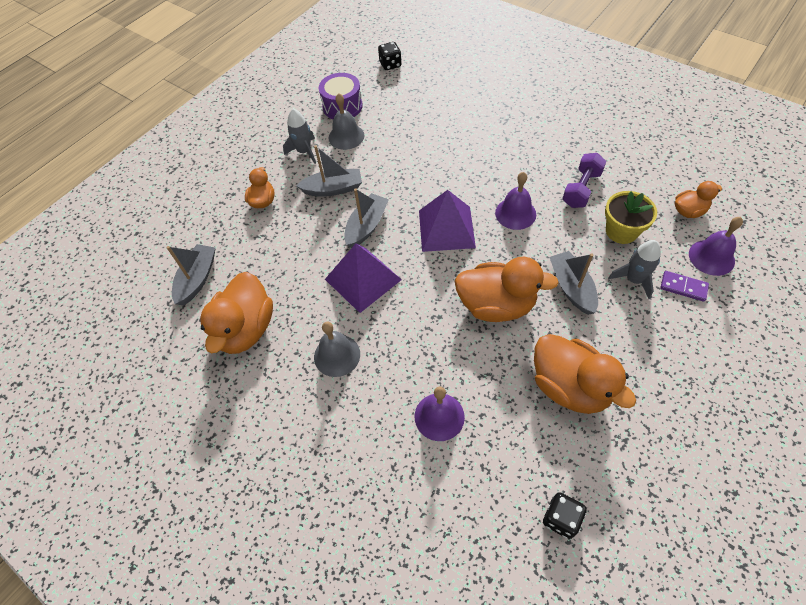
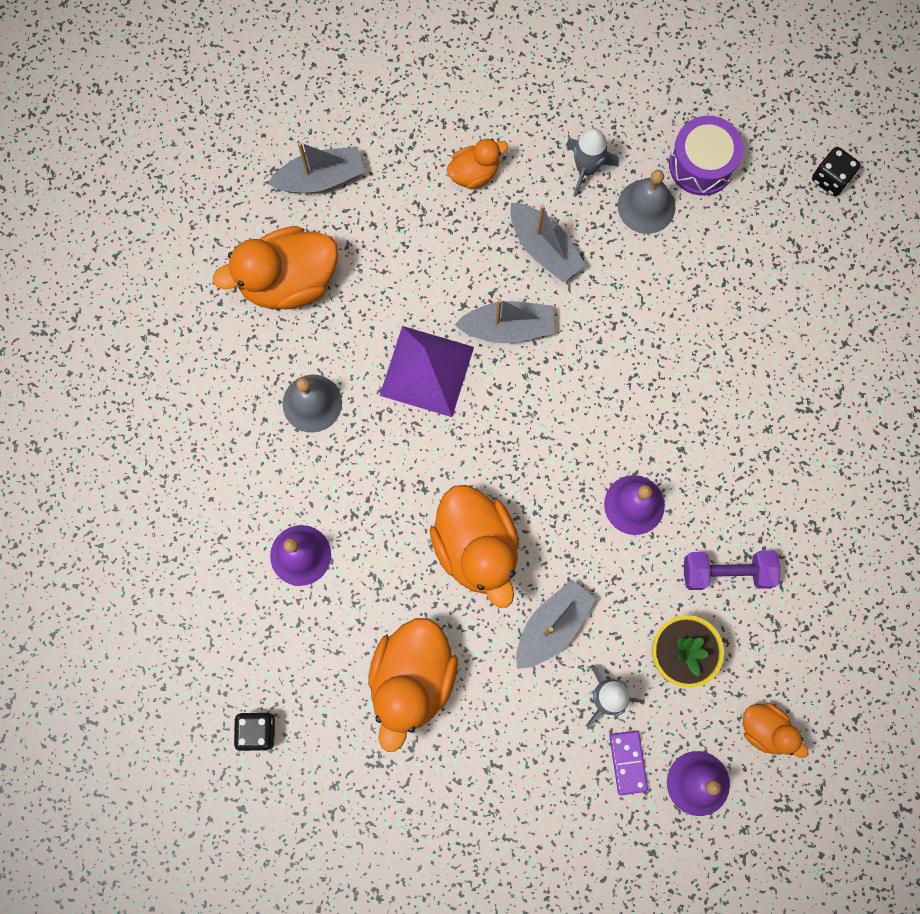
camera: 55 degrees right, 20 degrees up
purple pyramid [419,190,476,252] -> none

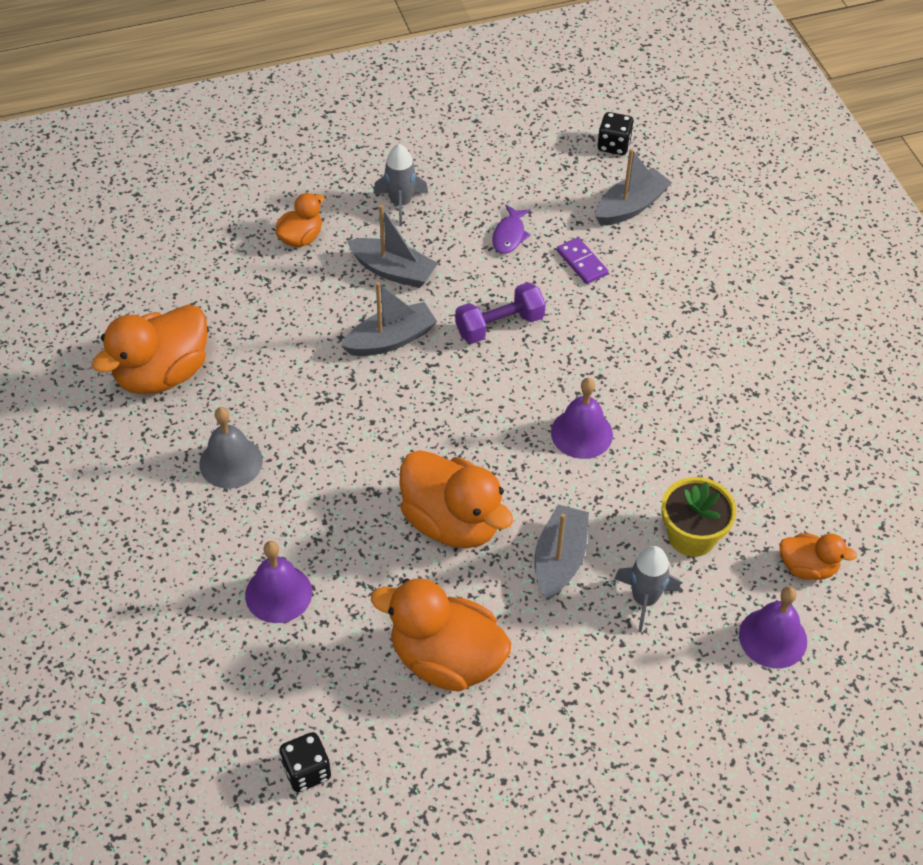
camera: 25 degrees left, 25 degrees down
grey boat [268,142,365,193] -> grey boat moved to [595,148,672,226]
orange duck [368,618,458,752] -> orange duck turned 120 degrees clockwise [371,578,512,691]
purple pyramid [380,326,474,417] -> none
purple domino [609,731,648,795] -> purple domino moved to [557,237,608,284]
grey bell [618,170,675,234] -> none
purple drum [669,116,743,196] -> none
purple dumbbell [684,550,781,590] -> purple dumbbell moved to [455,282,546,344]
none -> purple fish [492,205,531,254]

